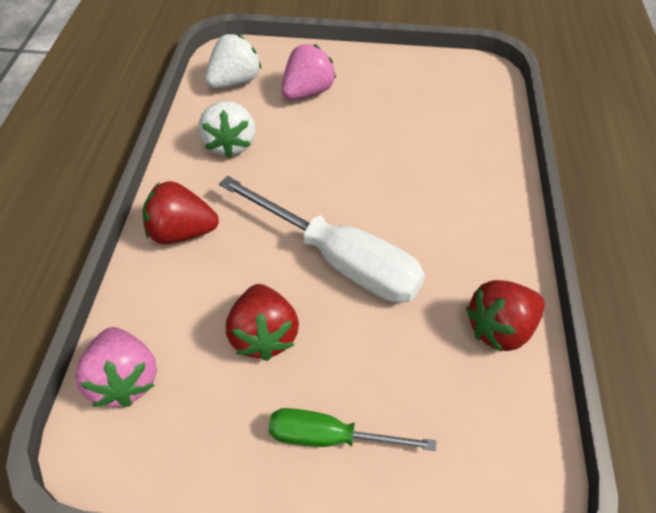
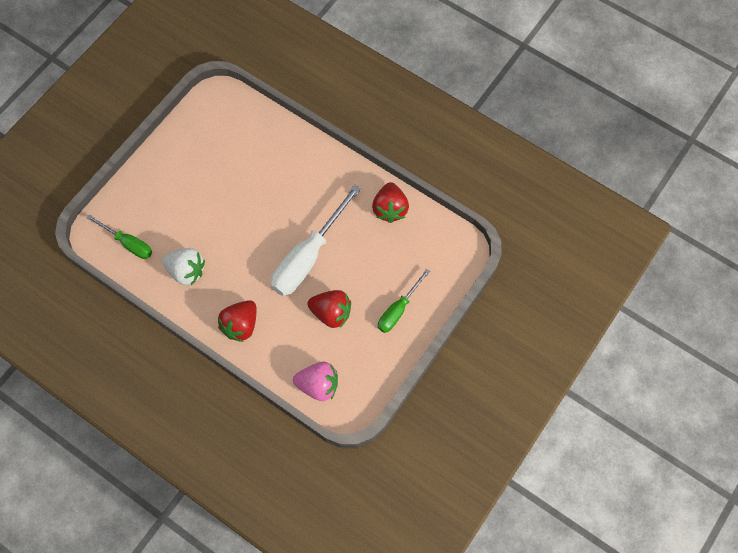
camera: 60 degrees left, 15 degrees up
white strawberry [205,34,261,88] -> green screwdriver [87,214,152,259]
white screwdriver [219,176,425,303] -> white screwdriver turned 150 degrees clockwise [271,184,361,296]
pink strawberry [281,44,336,100] -> none

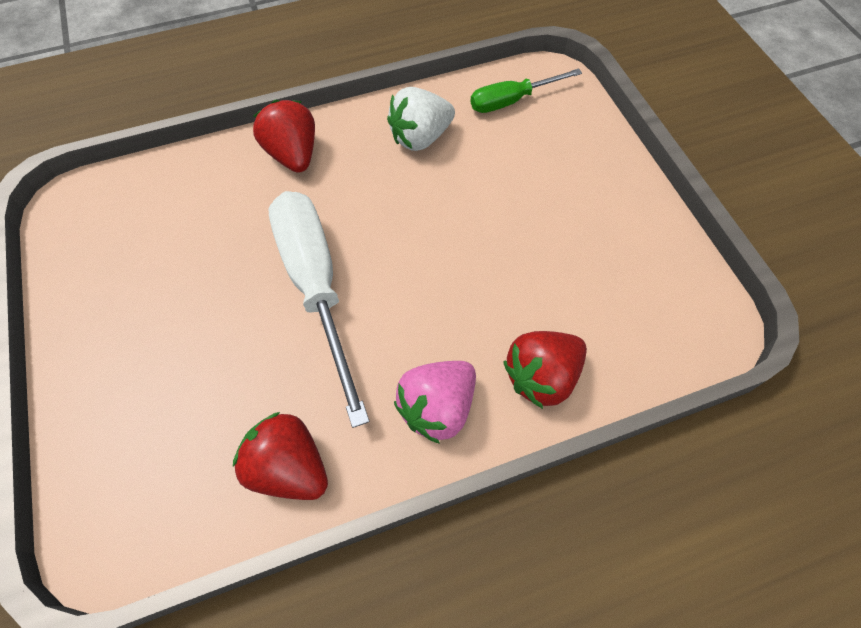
camera: 125 degrees right, 5 degrees down
pink strawberry [293,362,338,401] -> pink strawberry moved to [394,361,476,444]
red strawberry [307,290,351,328] -> red strawberry moved to [503,331,587,409]
green screwdriver [378,269,430,333] -> none

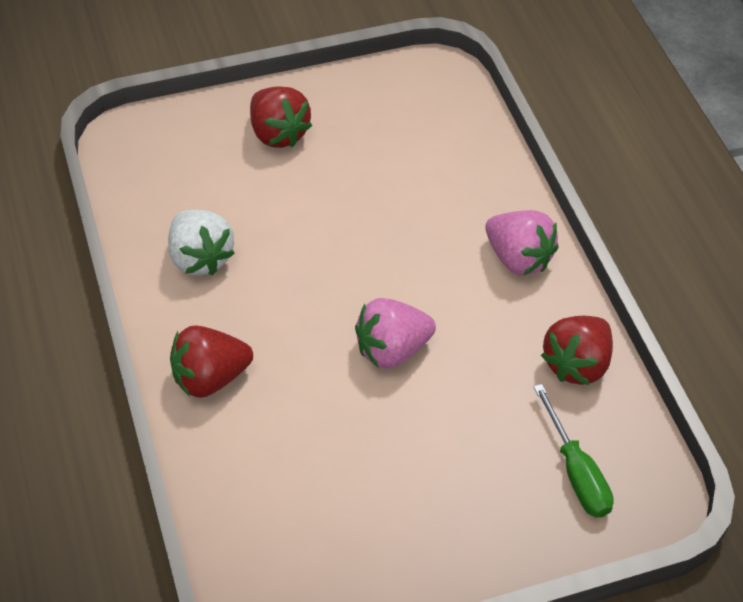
camera: 90 degrees left, 10 degrees down
white screwdriver [269,191,370,428] -> pink strawberry [355,298,436,369]
green screwdriver [470,68,582,113] -> green screwdriver moved to [533,384,614,518]
red strawberry [503,331,587,409] -> red strawberry moved to [250,87,312,148]

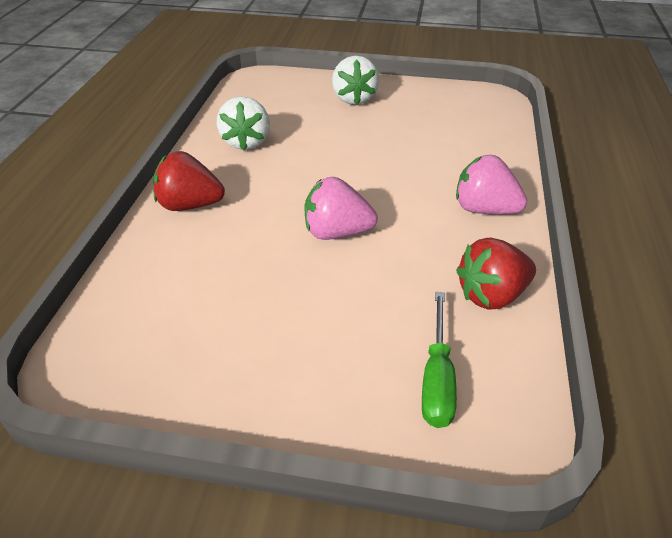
camera: 30 degrees right, 10 degrees down
red strawberry [250,87,312,148] -> white strawberry [332,56,379,105]
pink strawberry [485,210,558,276] -> pink strawberry turned 135 degrees clockwise [456,155,527,214]

